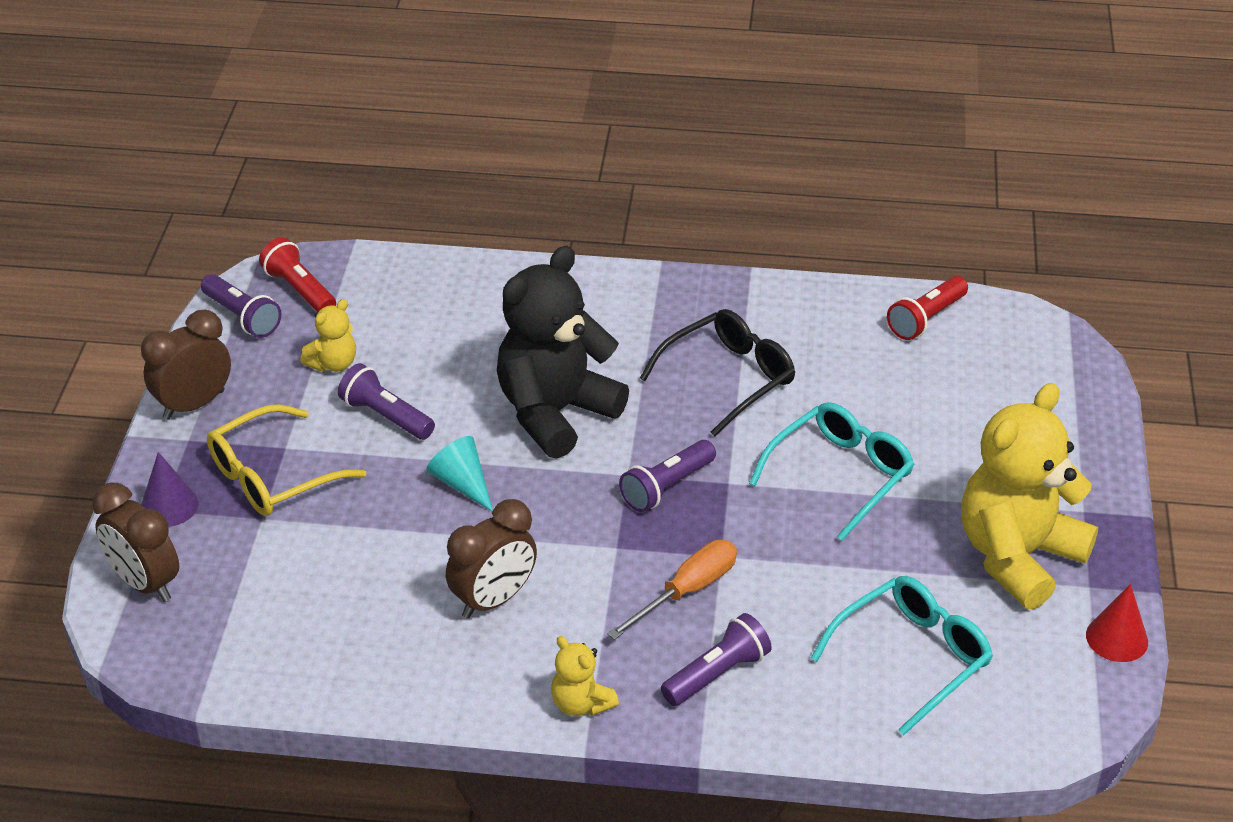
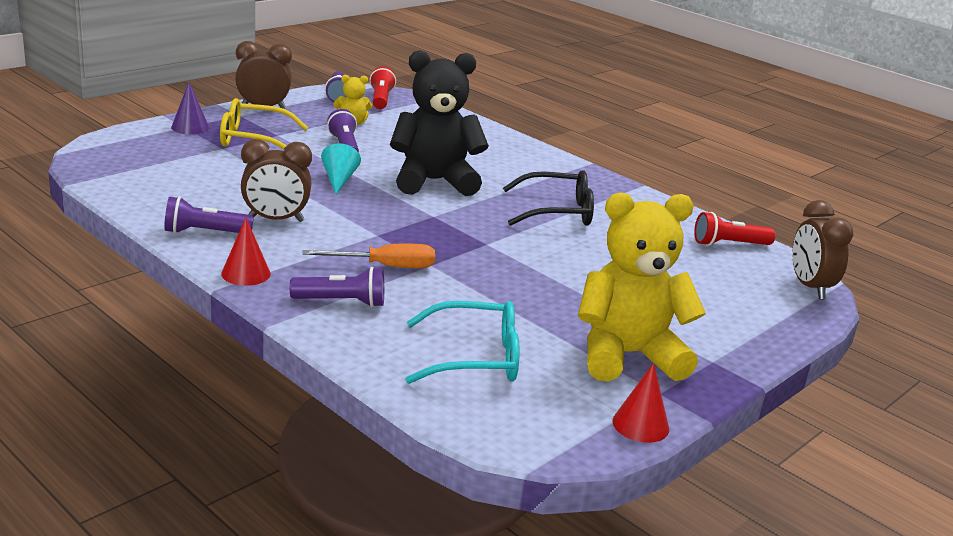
camera: 35 degrees right, 15 degrees down
brown clock [92,483,179,602] -> brown clock moved to [793,200,853,299]
yellow teddy bear [551,636,619,716] -> red cone [221,218,271,286]
purple flashlight [619,440,716,512] -> purple flashlight moved to [164,196,254,234]
turquoise glasses [749,402,915,541] -> none

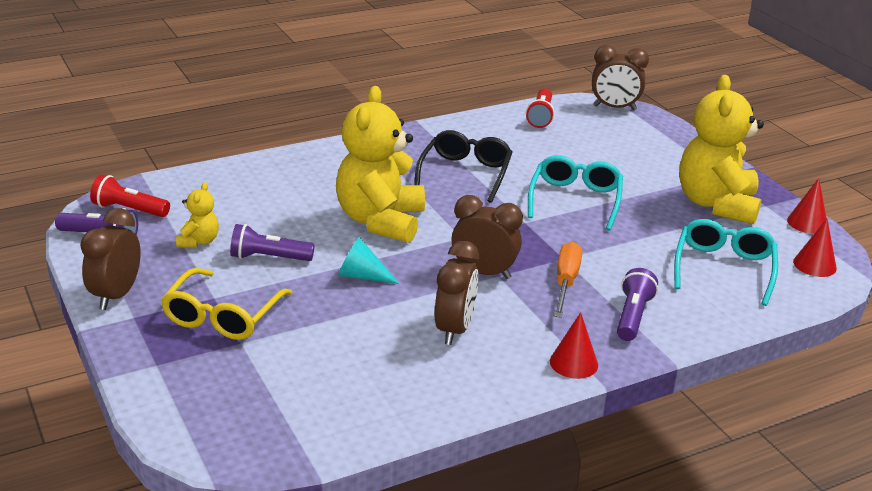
camera: 70 degrees left, 5 degrees up
purple flashlight [164,196,254,234] -> none
purple cone [171,82,209,134] -> none
black teddy bear [390,50,489,196] -> yellow teddy bear [336,86,425,243]
none -> brown clock [451,195,523,279]
none -> turquoise glasses [528,155,623,231]
none -> red cone [793,219,837,277]

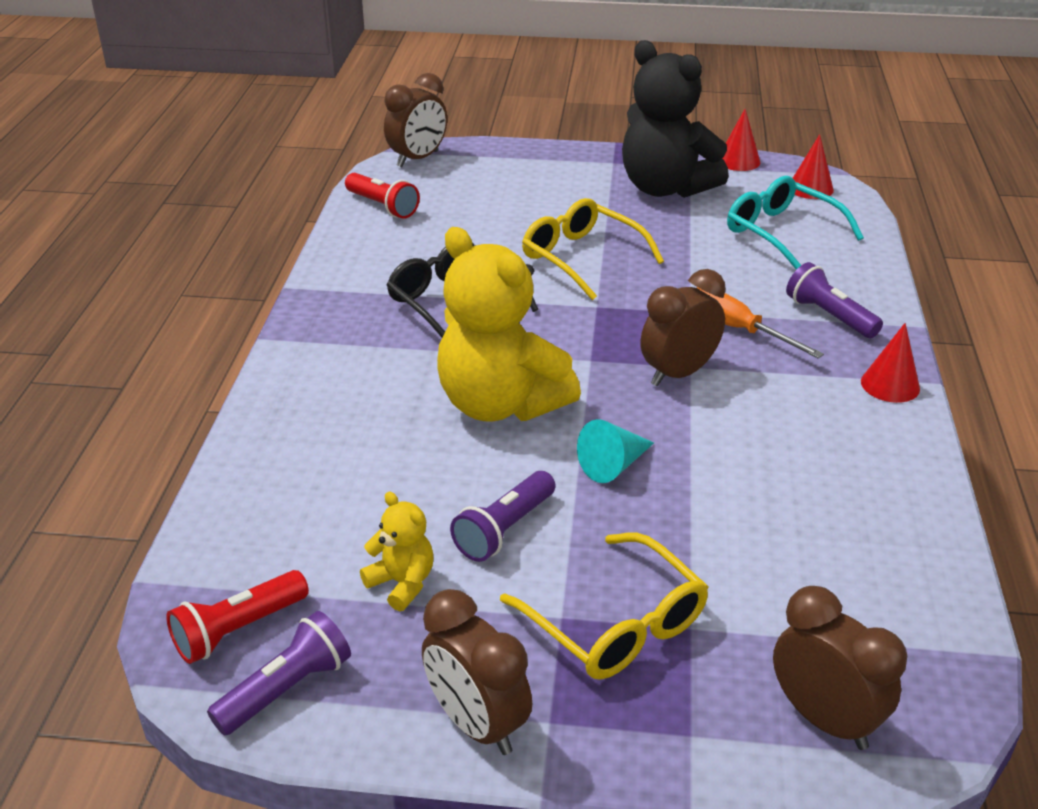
camera: 55 degrees left, 5 degrees up
brown clock [435,241,479,345] -> brown clock moved to [773,586,907,750]
turquoise glasses [528,155,623,231] -> yellow glasses [522,198,664,300]
yellow teddy bear [679,75,764,224] -> black teddy bear [622,40,729,198]

